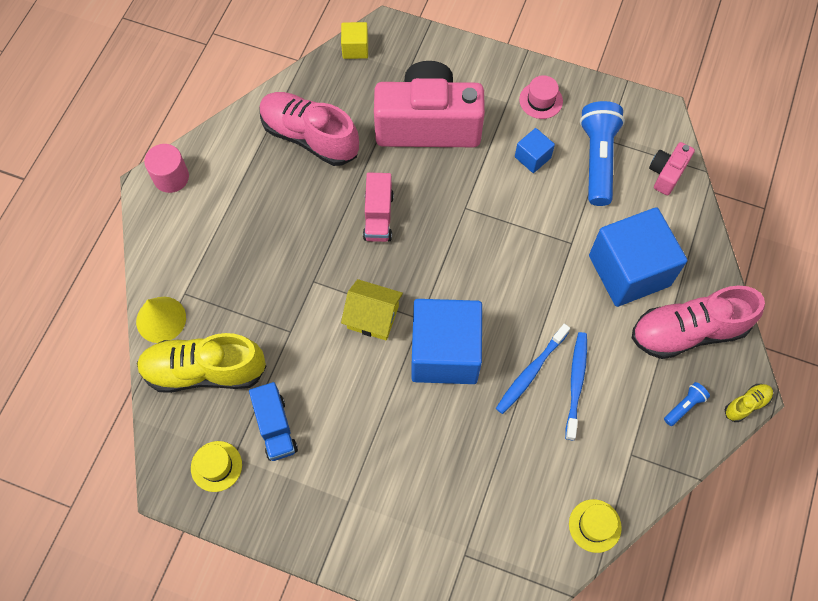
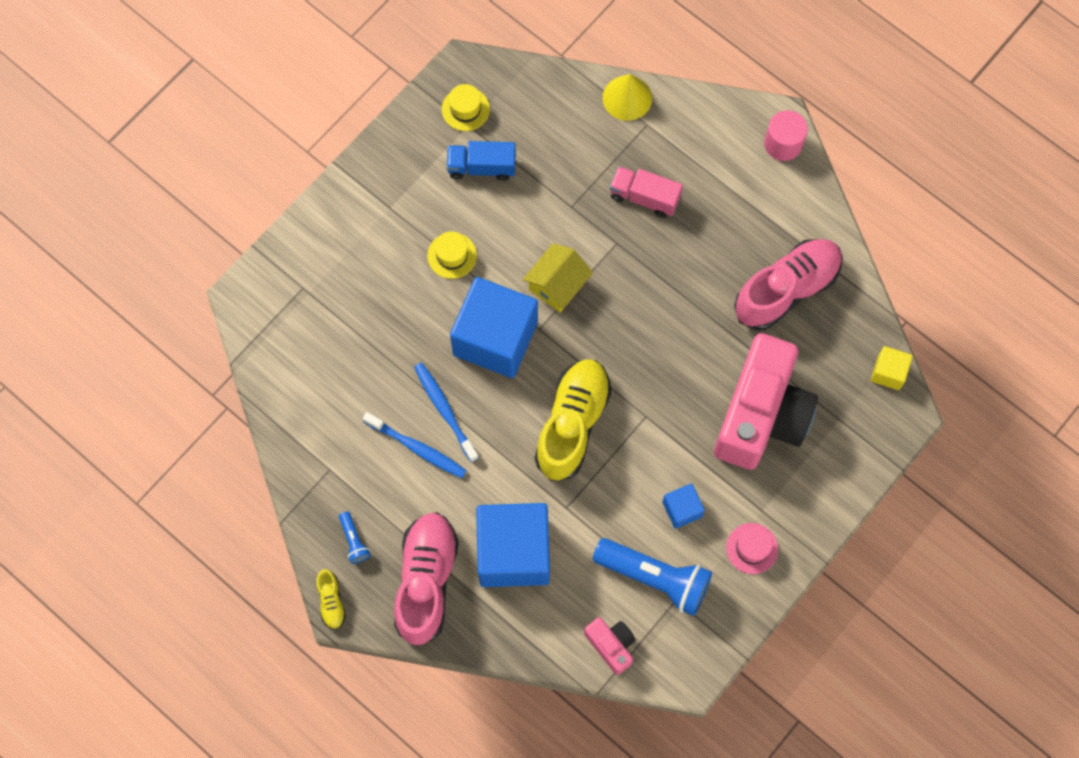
camera: 110 degrees right, 5 degrees up
yellow shoe [137,333,266,393] -> yellow shoe moved to [535,359,611,481]
pink truck [363,172,394,242] -> pink truck moved to [610,166,683,218]
yellow hat [569,499,622,553] -> yellow hat moved to [427,231,477,279]

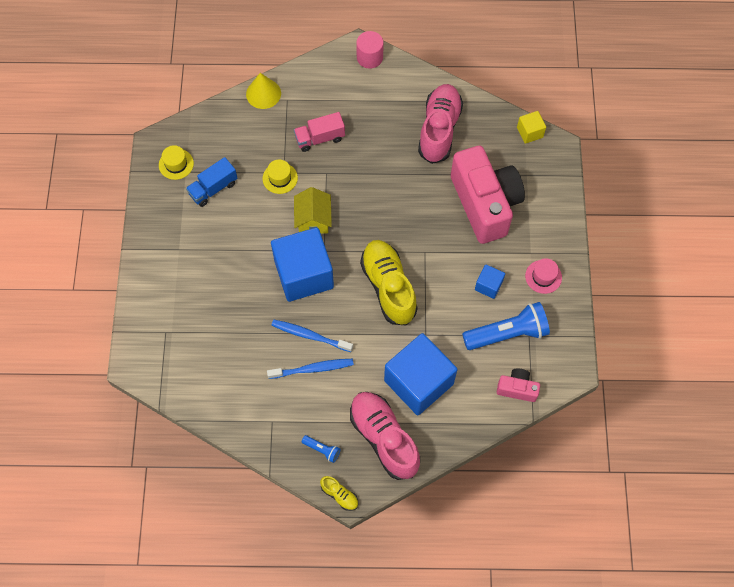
camera: 40 degrees left, 5 degrees down
yellow hat [427,231,477,279] -> yellow hat moved to [263,159,298,194]

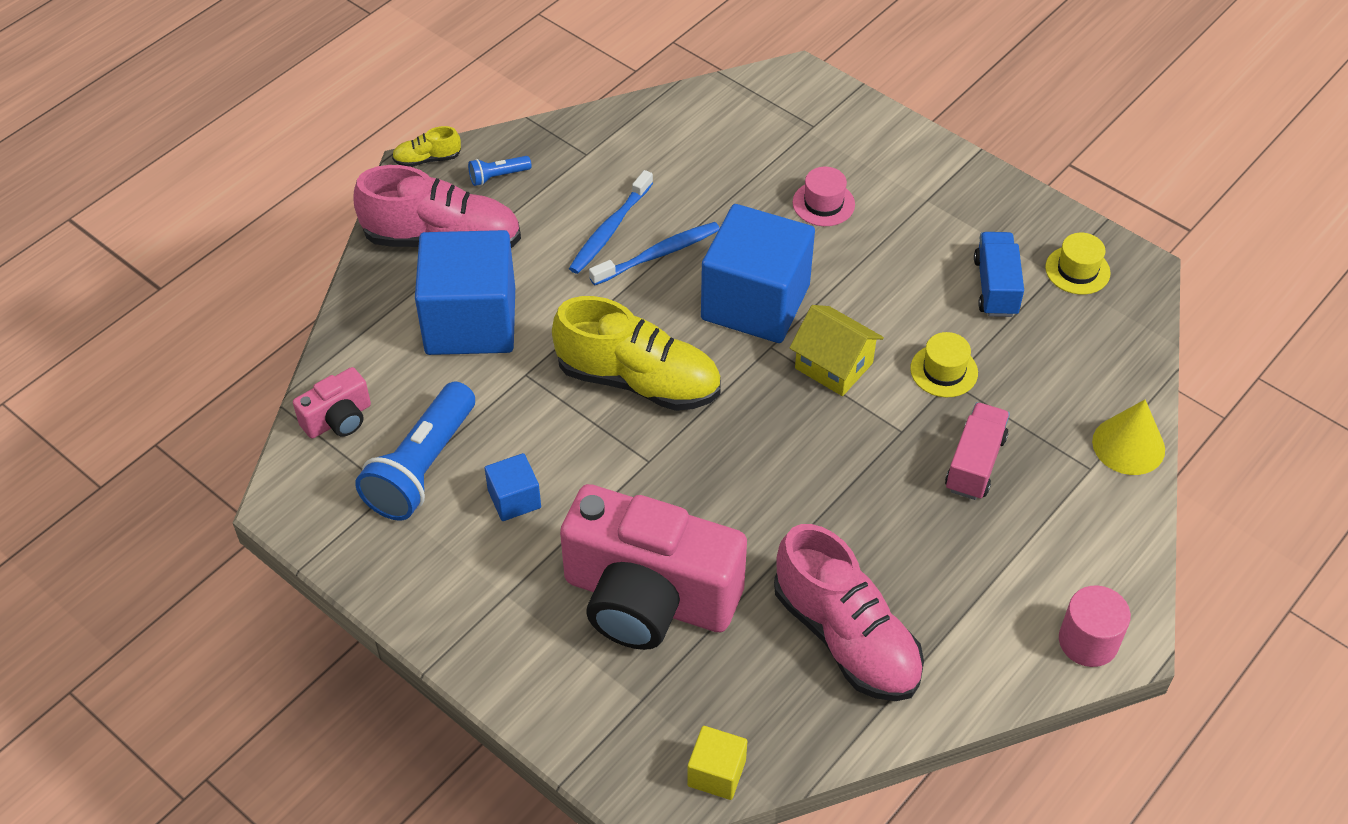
camera: 130 degrees right, 15 degrees down
pink hat [525,258,562,294] -> pink hat moved to [793,167,855,226]

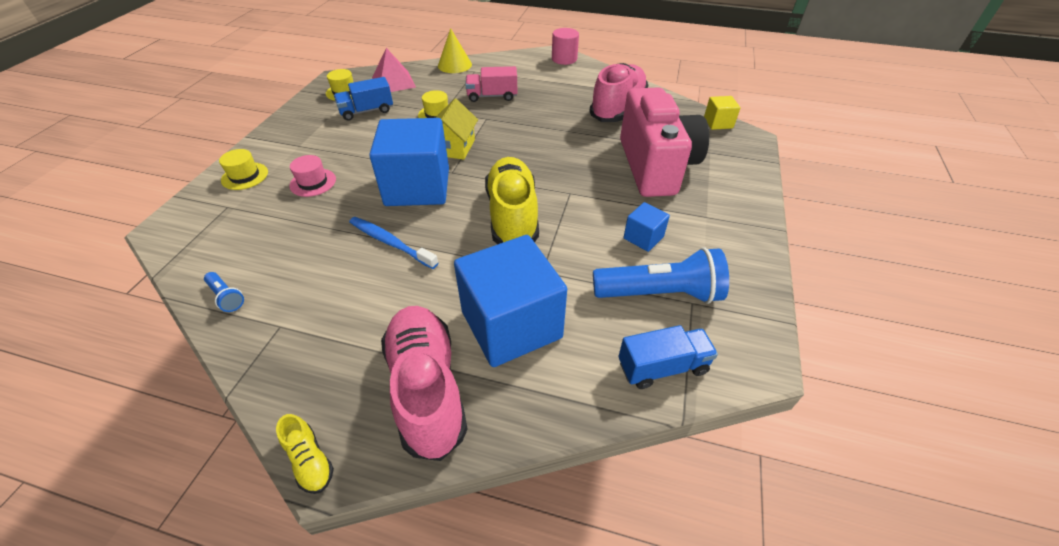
camera: 115 degrees left, 5 degrees down
pink camera [293,367,371,439] -> blue truck [619,325,718,389]
blue flashlight [468,156,532,186] -> blue flashlight moved to [204,272,244,312]
blue toothbrush [569,170,653,274] -> none
none -> yellow hat [219,149,268,190]
none -> pink pyramid [372,48,416,92]

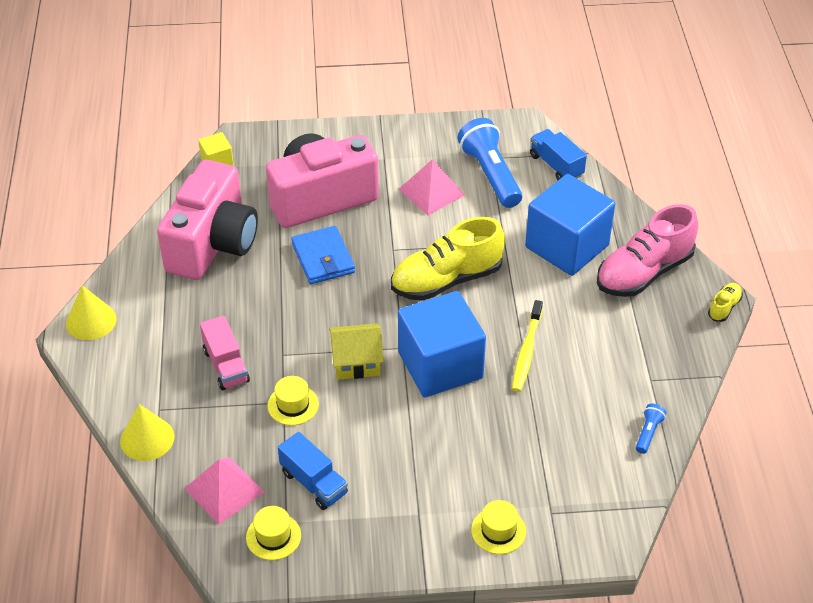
camera: 110 degrees left, 0 degrees up
pink hat [289,155,336,197] -> none
blue toothbrush [349,217,438,269] -> yellow toothbrush [512,300,543,392]
pink cylinder [552,28,579,65] -> yellow cone [66,285,117,340]
pink shoe [589,63,648,122] -> pink camera [157,160,258,280]
blue cube [624,202,670,252] -> pink pyramid [399,159,465,215]
none -> blue wallet [291,226,355,284]

